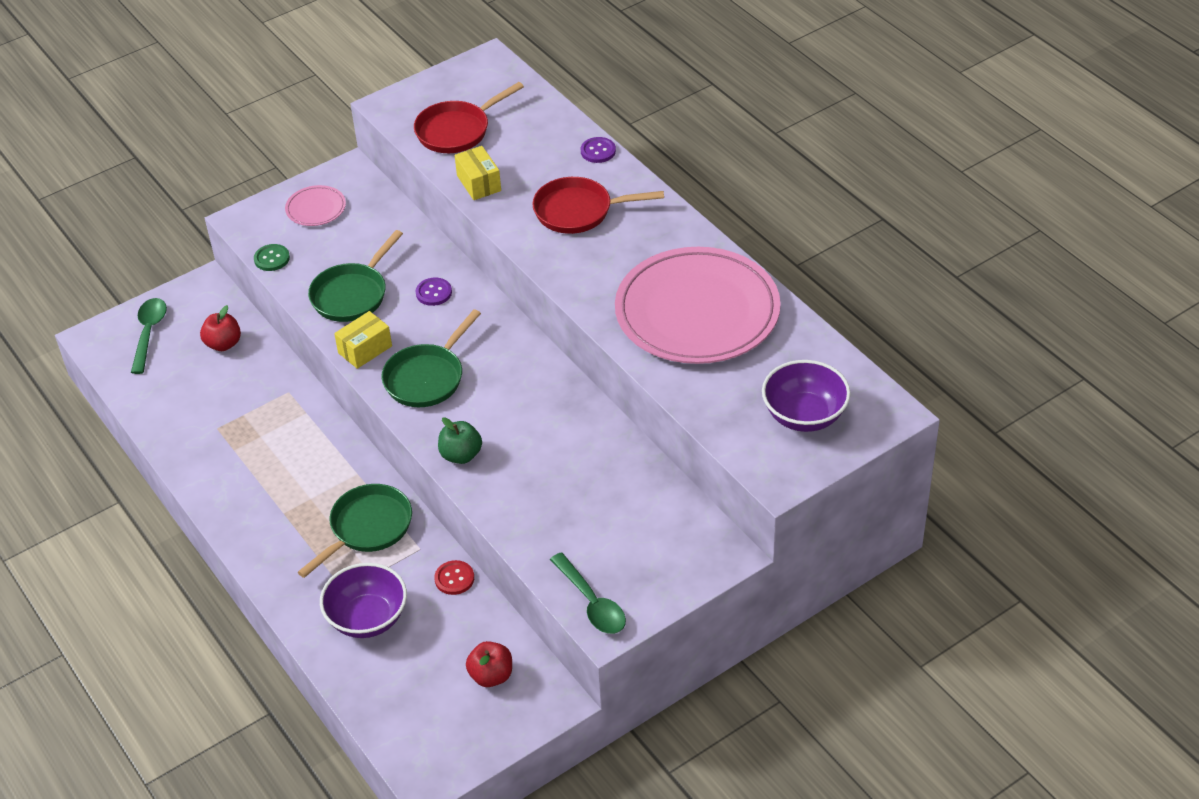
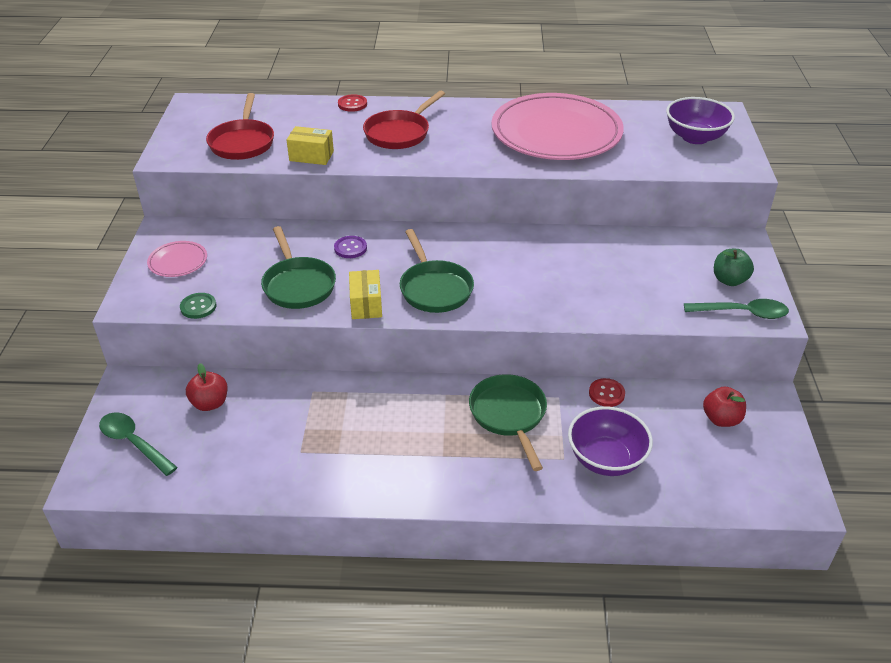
camera: 55 degrees left, 5 degrees down
green apple [438,417,482,464] -> green apple moved to [714,249,754,286]
purple button [581,137,616,163] -> red button [338,94,367,112]

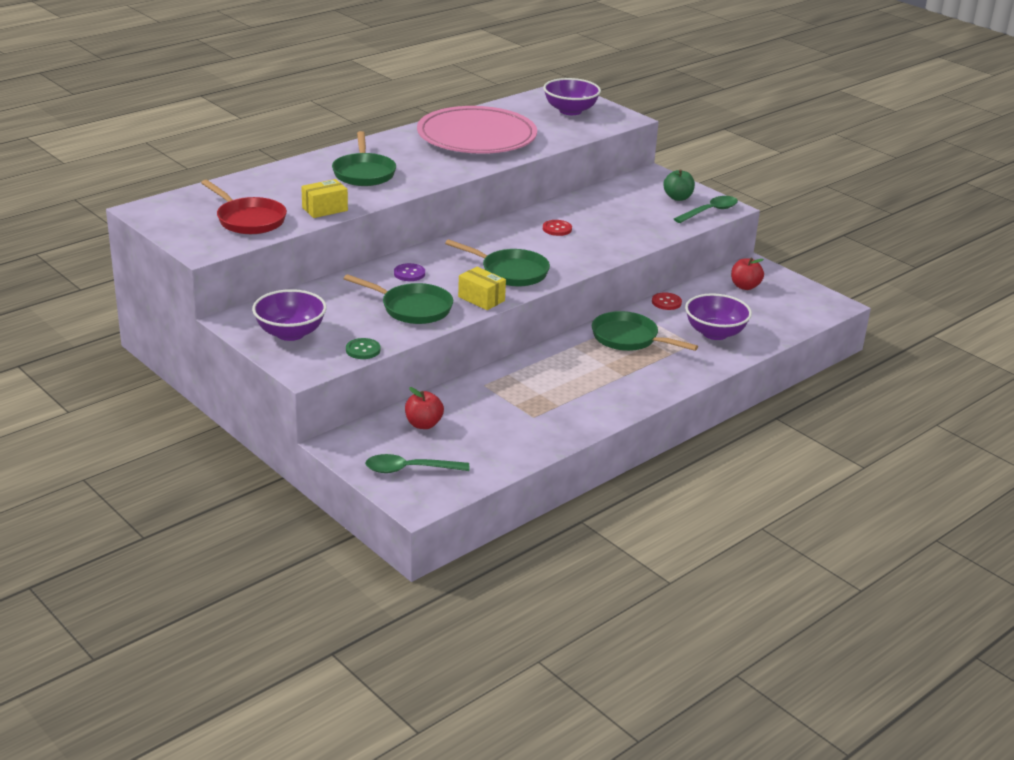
camera: 45 degrees left, 10 degrees down
pink plate [147,241,207,277] -> purple bowl [252,289,327,341]
red button [338,94,367,112] -> red button moved to [543,220,572,236]
red pan [363,91,445,149] -> green pan [332,131,396,186]

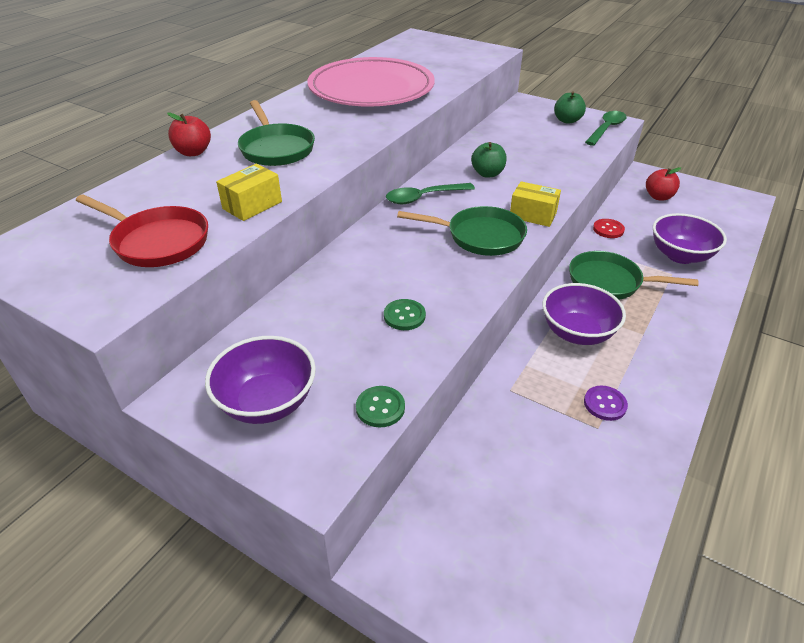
camera: 15 degrees left, 10 degrees up
green pan [344,274,453,324] -> green button [384,299,426,330]
green spoon [365,454,469,473] -> green spoon moved to [386,183,475,204]
purple button [394,263,425,281] -> purple button moved to [584,386,628,421]
red apple [405,387,444,429] -> red apple moved to [167,112,211,156]
yellow box [458,267,506,310] -> yellow box moved to [510,181,561,227]
purple bowl [543,78,601,115] -> purple bowl moved to [542,283,626,345]
red button [543,220,572,236] -> green apple [471,142,507,178]

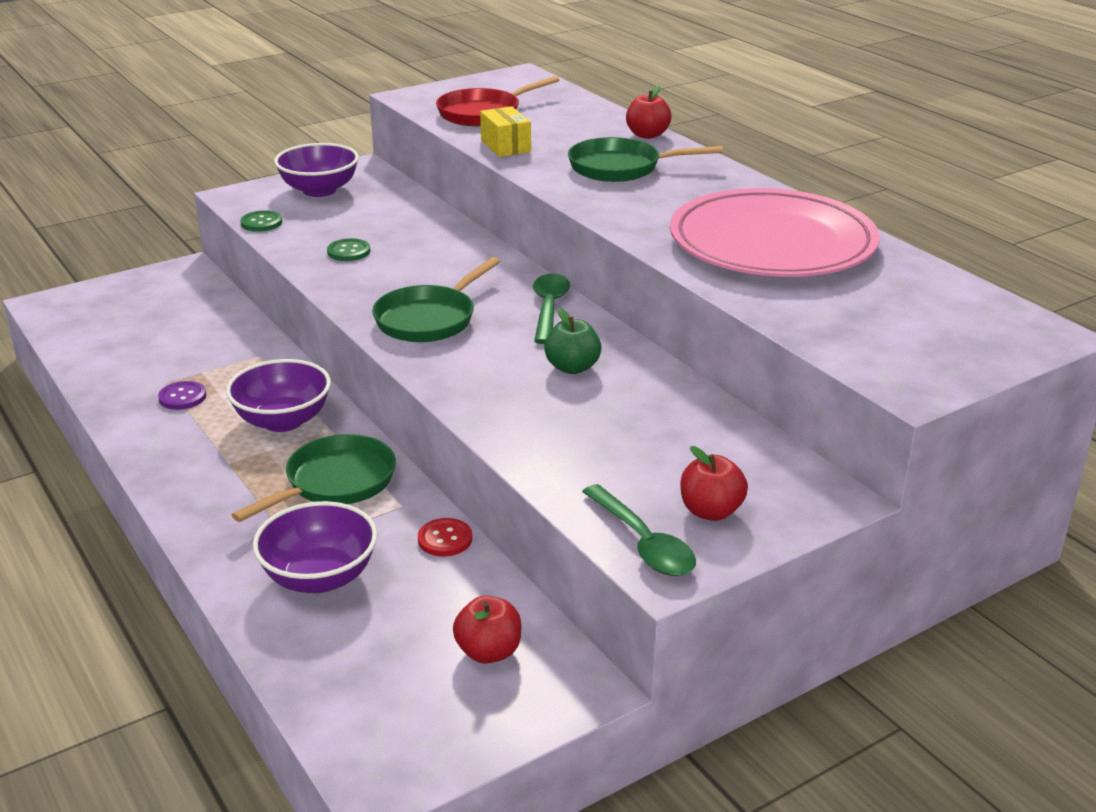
camera: 115 degrees right, 10 degrees down
yellow box [510,181,561,227] -> none
green apple [554,91,586,124] -> red apple [680,446,748,521]

